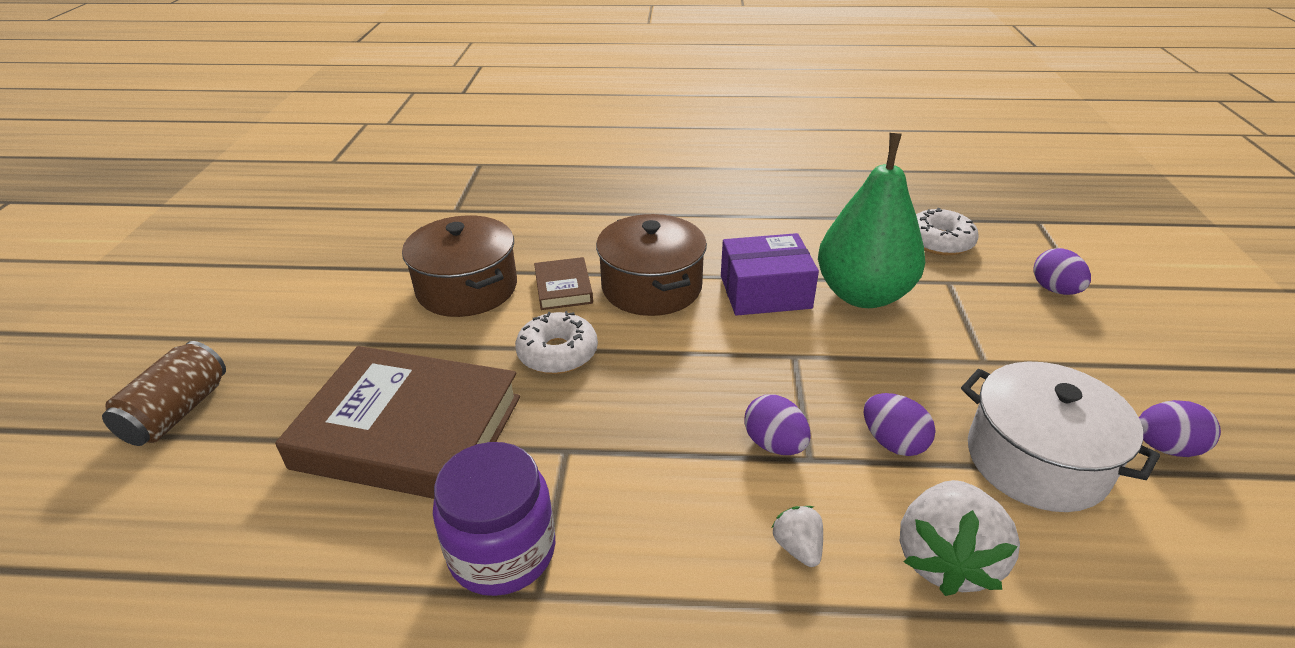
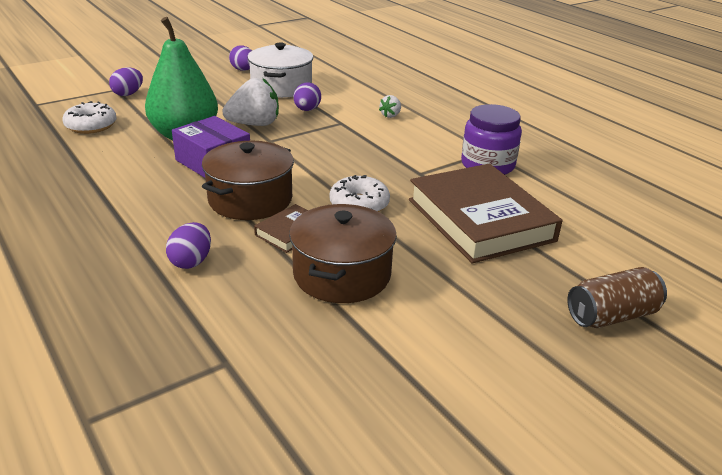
camera: 130 degrees left, 5 degrees down
purple egg [744,394,811,455] -> purple egg moved to [166,222,211,269]
white strawberry [900,480,1020,596] -> white strawberry moved to [222,78,279,126]

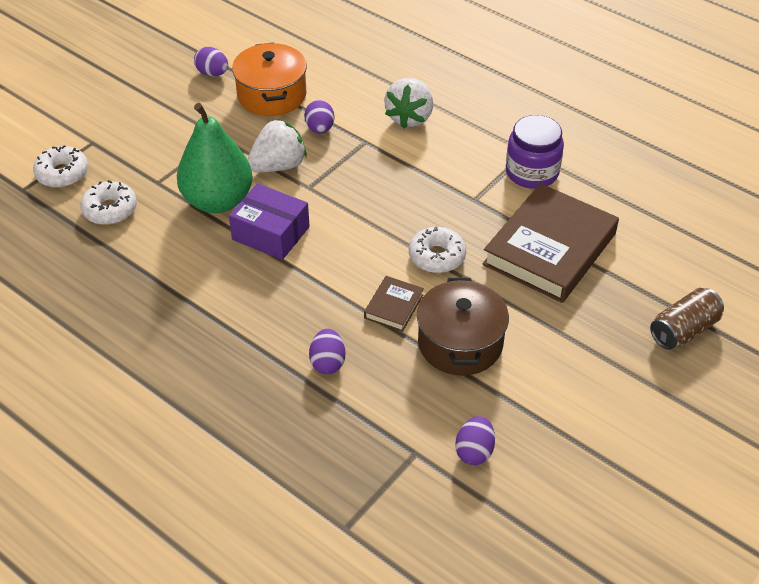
camera: 15 degrees left, 15 degrees up
purple egg [109,67,143,96] -> purple egg moved to [455,416,495,465]
brown pot [202,141,294,220] -> none
white pot [247,43,313,98] -> orange pot [232,42,307,116]
white strawberry [379,95,401,118] -> white strawberry [384,78,433,128], size x2.04
brown book [409,164,562,263] -> brown book turned 75 degrees clockwise [482,183,619,303]
none -> white donut [33,145,88,188]

